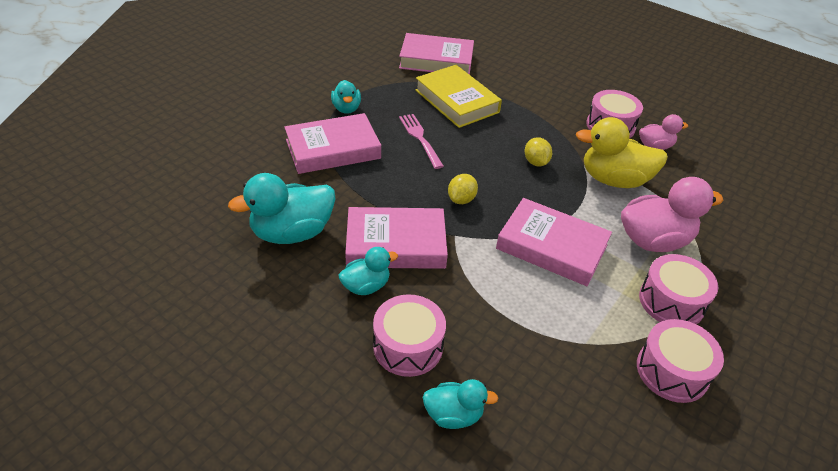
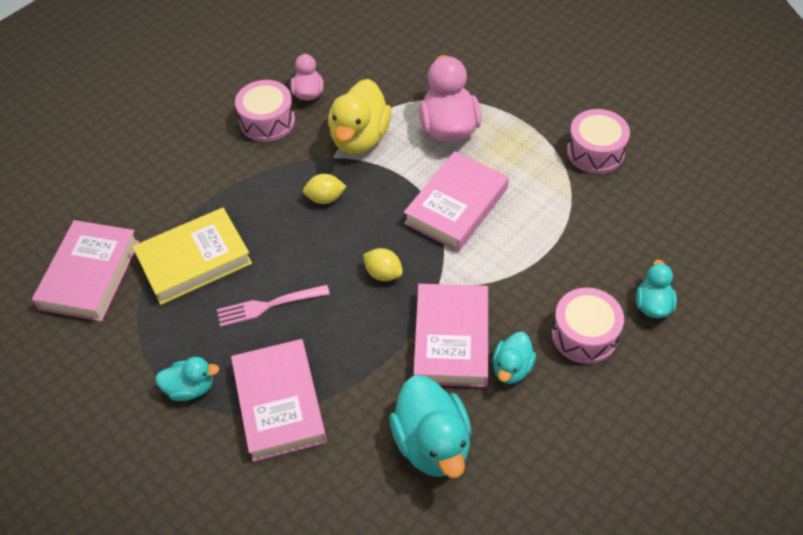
camera: 80 degrees left, 10 degrees up
turquoise duck [339,247,398,295] -> turquoise duck turned 135 degrees counterclockwise [492,332,536,384]
pink drum [639,254,718,324] -> none

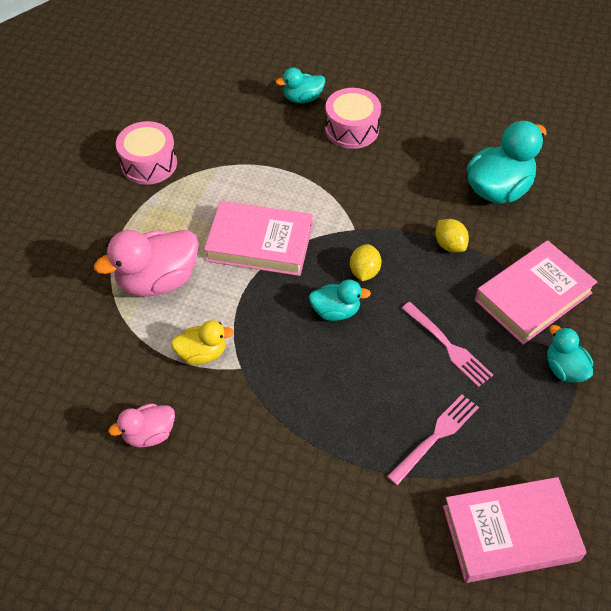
camera: 115 degrees left, 0 degrees up
yellow book [132,208,252,305] -> pink fork [387,394,479,486]
pink drum [235,80,295,142] -> none
yellow lemon [303,174,346,204] -> yellow lemon moved to [436,219,469,253]
yellow duck [328,79,391,154] -> yellow duck [171,320,234,365], size x0.57
pink book [413,284,488,387] -> none
turquoise duck [492,332,536,384] -> turquoise duck moved to [309,279,371,321]

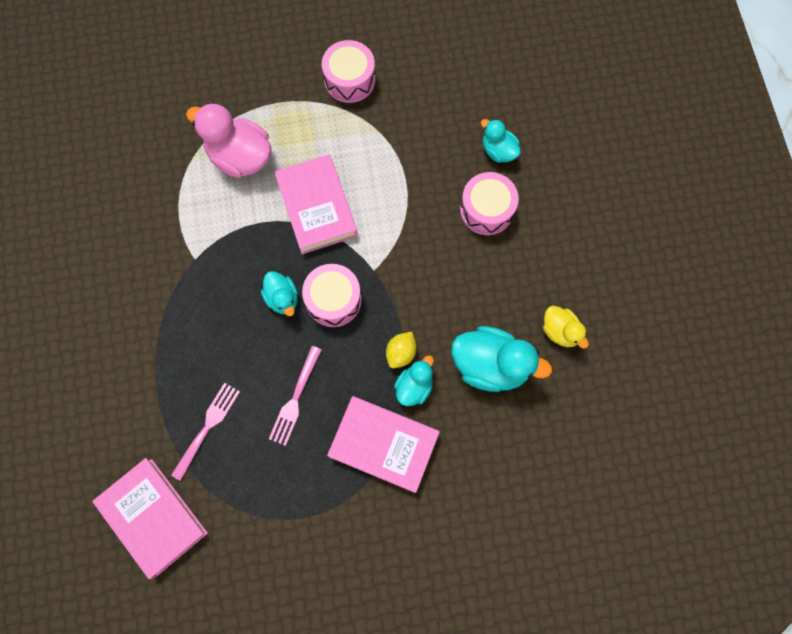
camera: 60 degrees right, 20 degrees up
pink duck [108,403,175,448] -> none
yellow duck [171,320,234,365] -> yellow duck moved to [543,306,589,349]
yellow lemon [350,244,381,281] -> pink drum [302,264,362,327]
pink fork [387,394,479,486] -> pink fork turned 75 degrees counterclockwise [171,383,240,481]
turquoise duck [547,325,593,383] -> turquoise duck moved to [394,355,434,406]

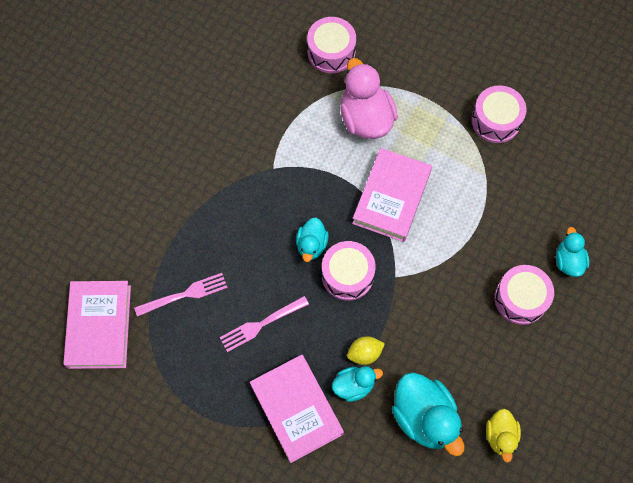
camera: 40 degrees right, 5 degrees down
none -> pink drum [307,17,356,73]

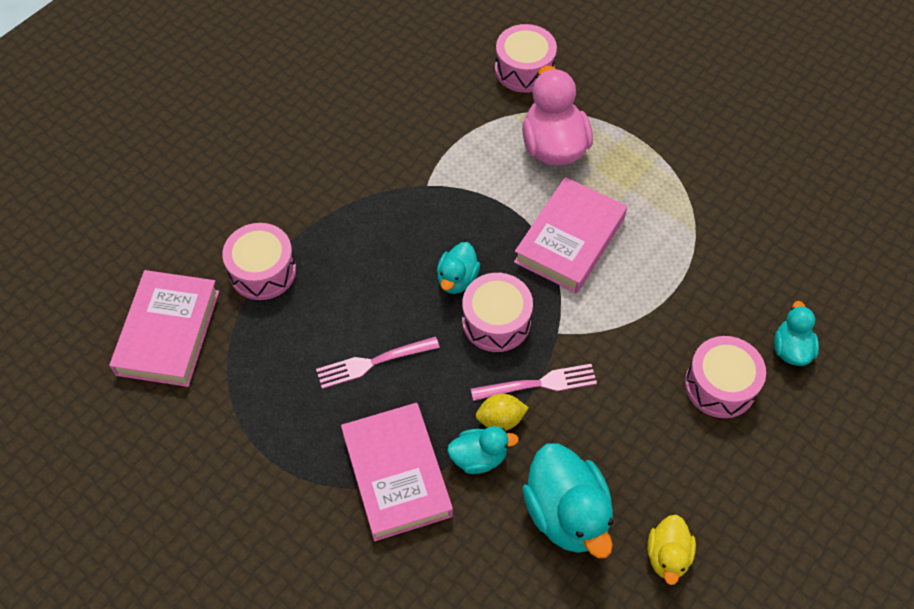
camera: 10 degrees right, 10 degrees down
pink fork [134,273,228,317] -> pink fork moved to [471,364,597,401]
pink drum [471,85,527,143] -> pink drum moved to [222,223,296,300]

